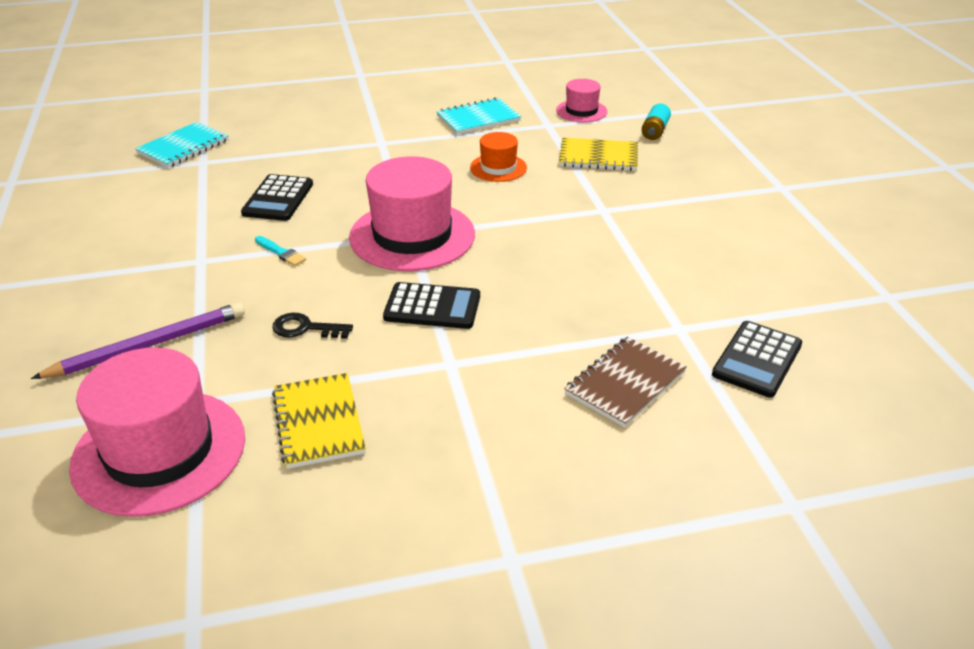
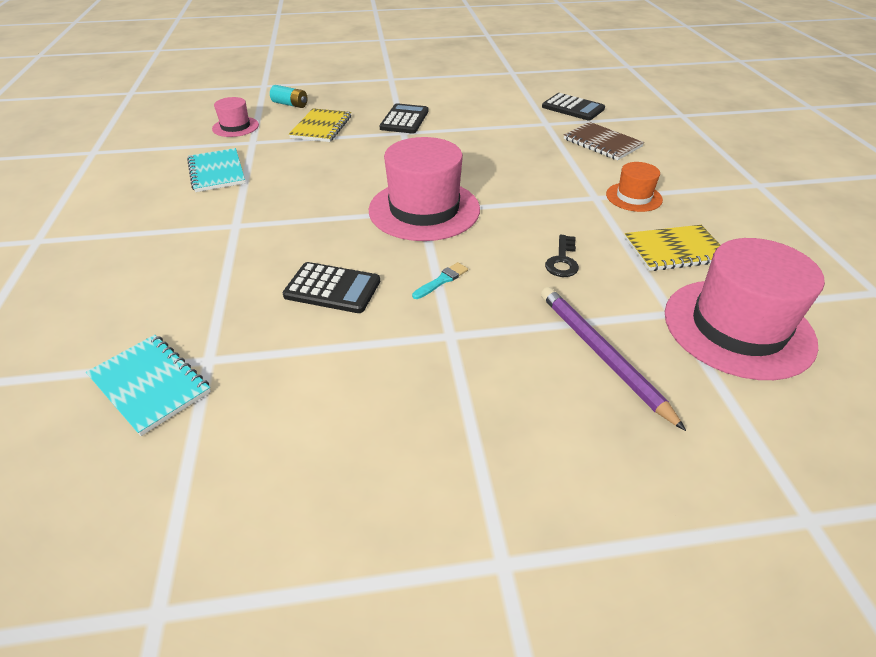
camera: 85 degrees left, 5 degrees up
black calculator [383,282,480,329] -> black calculator moved to [379,103,428,133]
orange hat [470,132,527,182] -> orange hat moved to [606,162,663,212]

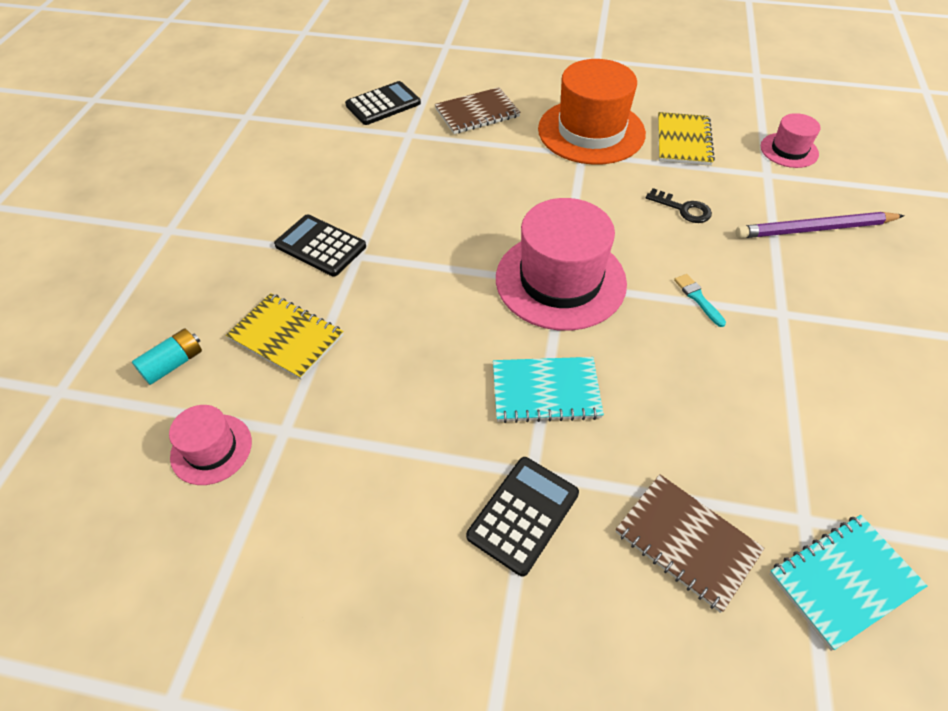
camera: 70 degrees left, 10 degrees up
turquoise notebook [187,148,245,192] -> turquoise notebook moved to [493,357,604,423]
black calculator [282,262,380,313] -> black calculator moved to [466,457,579,576]
orange hat [606,162,663,212] -> orange hat [538,59,646,165], size x1.97
pink hat [665,238,825,380] -> pink hat [761,113,821,168], size x0.51
none -> brown notebook [616,474,765,613]

